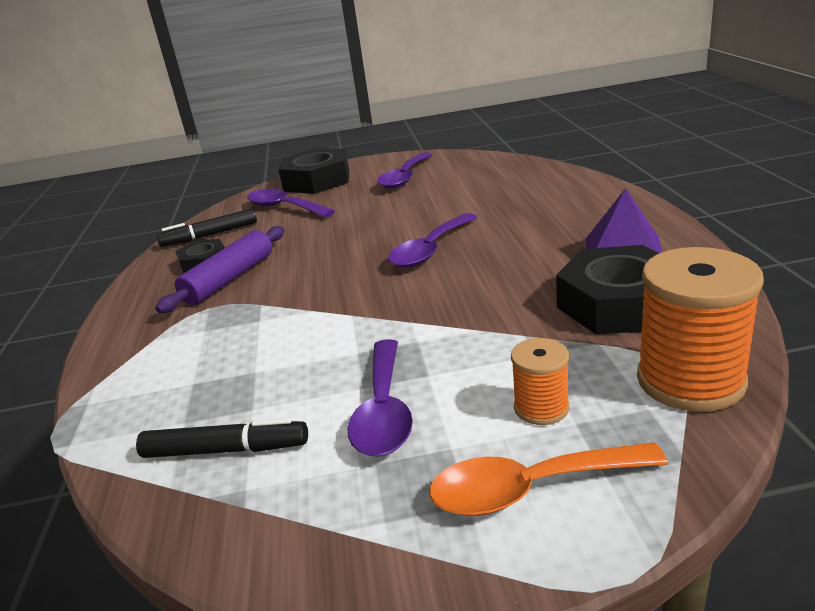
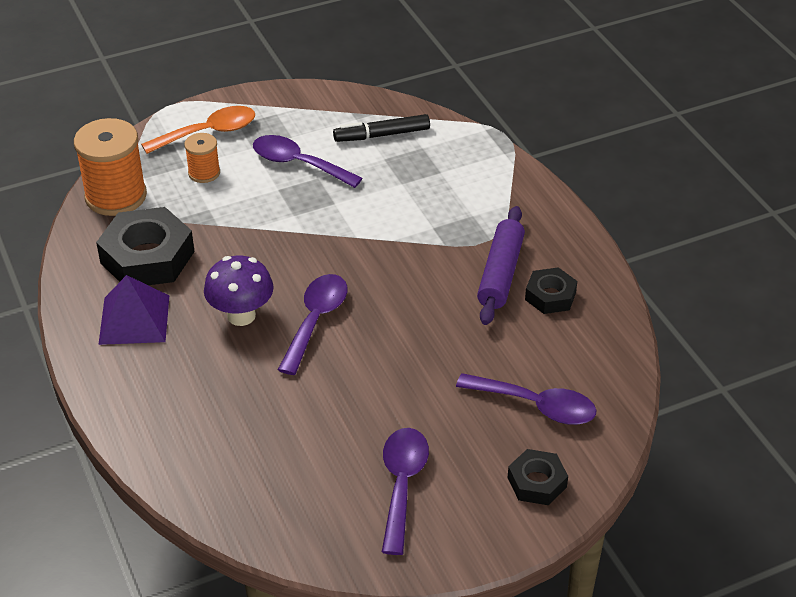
camera: 160 degrees right, 15 degrees up
black marker [156,208,257,247] -> none
black nut [278,148,350,194] -> black nut [508,449,568,505], size x0.55
purple spoon [348,339,413,457] -> purple spoon turned 45 degrees counterclockwise [253,135,363,188]
none -> purple mushroom [204,256,274,326]

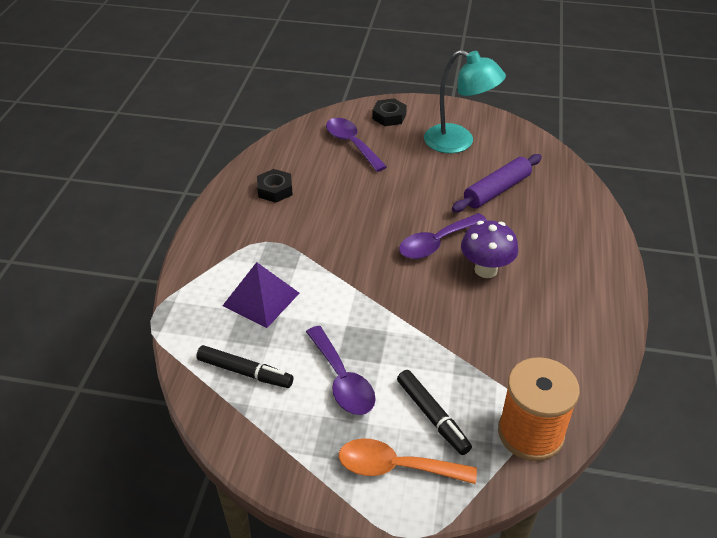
camera: 145 degrees left, 0 degrees up
black nut [96,207,195,285] -> none
purple pyramid [98,275,169,345] -> purple pyramid moved to [223,262,299,328]
orange spool [184,133,220,183] -> black marker [397,370,472,455]
purple spoon [382,428,429,555] -> turquoise lamp [424,50,506,153]
purple rolling pin [477,206,525,325] -> purple rolling pin moved to [452,154,542,212]

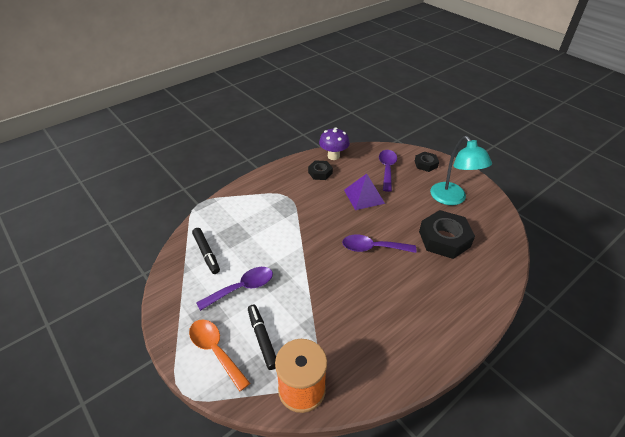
camera: 40 degrees right, 0 degrees up
purple pyramid [223,262,299,328] -> purple pyramid moved to [344,174,385,210]
purple spoon [306,326,376,415] -> purple spoon turned 135 degrees counterclockwise [196,267,273,311]
black marker [397,370,472,455] -> black marker turned 150 degrees clockwise [248,305,276,370]
purple rolling pin [452,154,542,212] -> black nut [419,210,475,259]
purple mushroom [461,220,518,278] -> purple mushroom moved to [319,128,350,160]

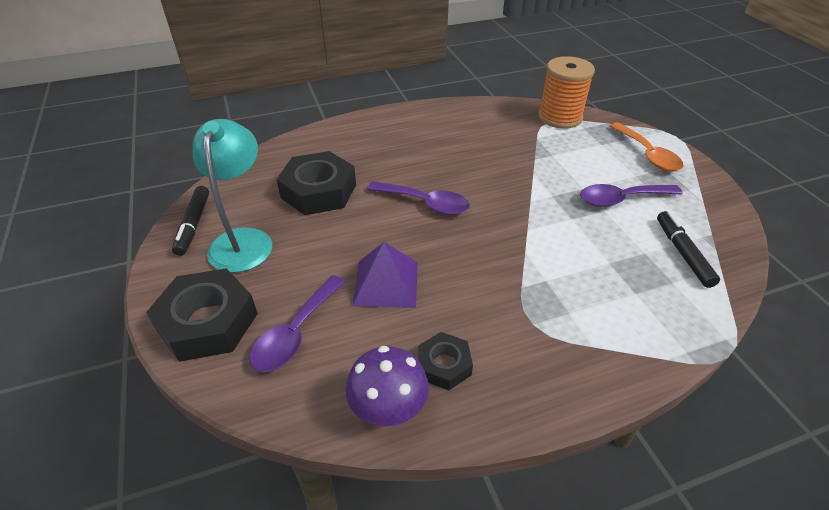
camera: 160 degrees left, 0 degrees up
black marker [248,305,276,370] -> black marker moved to [172,186,209,256]
black nut [415,152,439,172] -> black nut [146,268,258,362], size x1.82

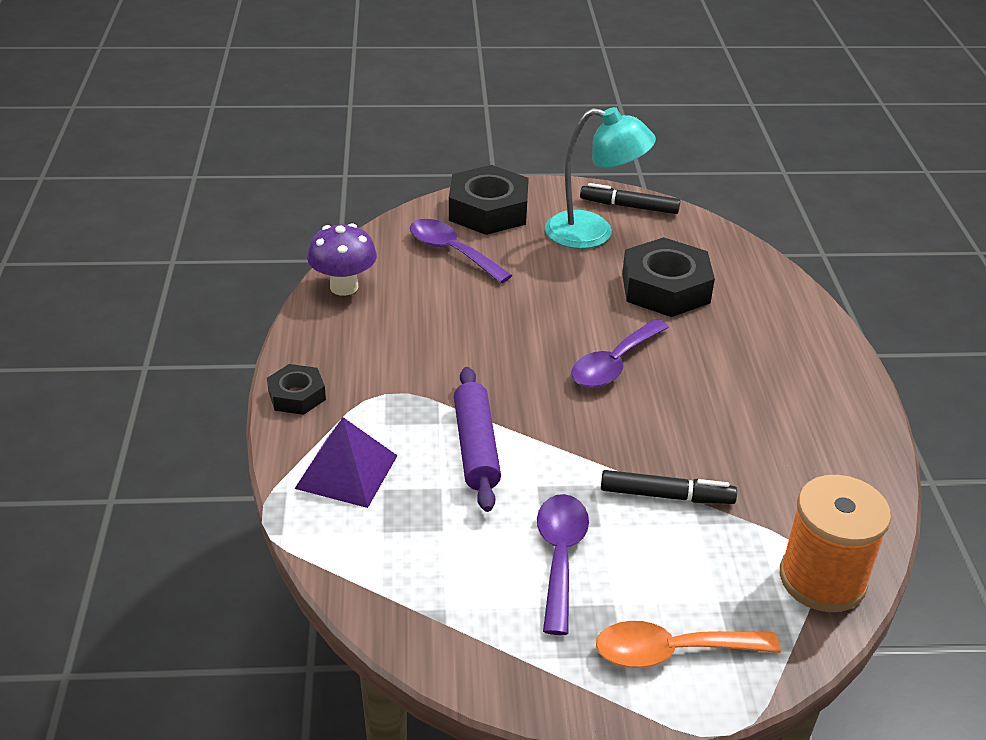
camera: 105 degrees right, 5 degrees down
purple pyramid [352,242,418,308] -> purple pyramid moved to [295,417,398,508]
black nut [418,332,473,390] -> black nut moved to [267,364,326,415]
black marker [657,211,720,288] -> black marker moved to [601,470,737,504]
none -> purple rolling pin [454,367,501,512]

